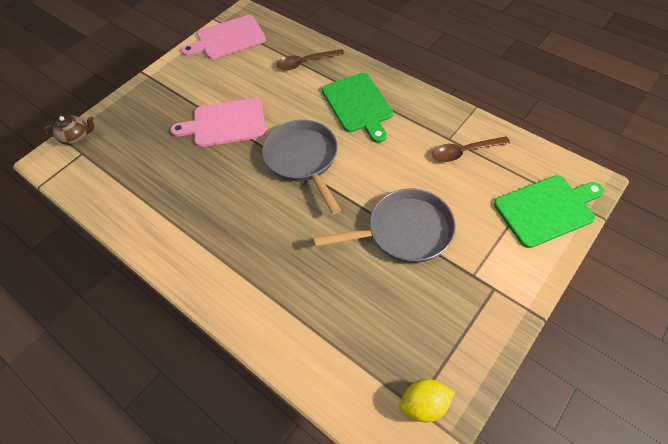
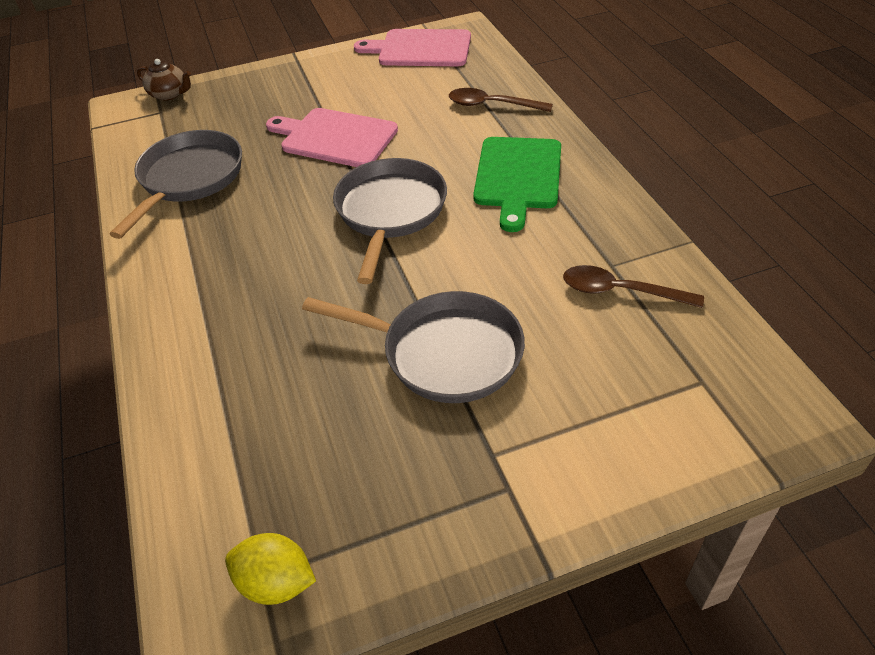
camera: 30 degrees right, 10 degrees down
green cutting board [494,175,604,248] -> none
none -> grey pan [110,130,242,239]

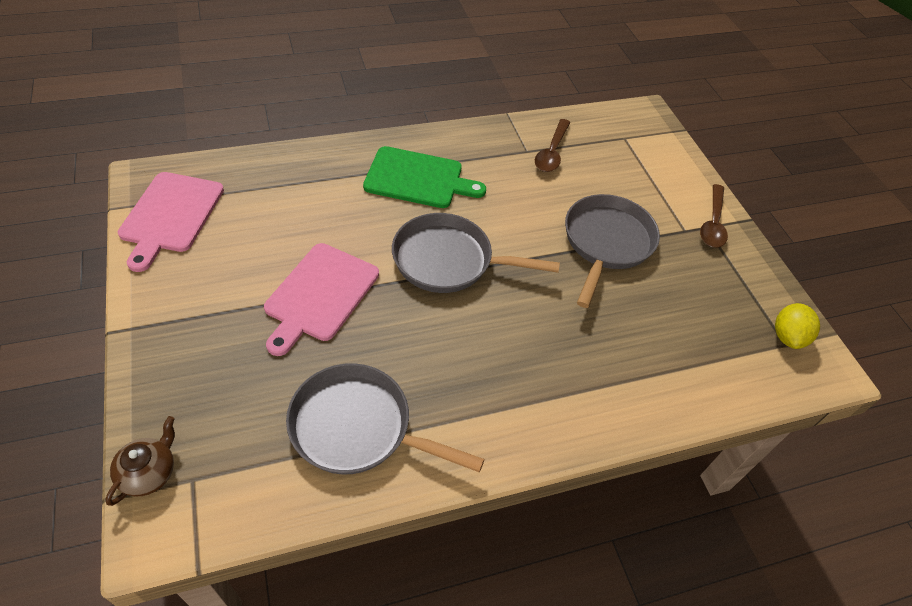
camera: 95 degrees left, 5 degrees up
brown spoon [449,88,553,112] -> brown spoon moved to [700,184,728,248]

